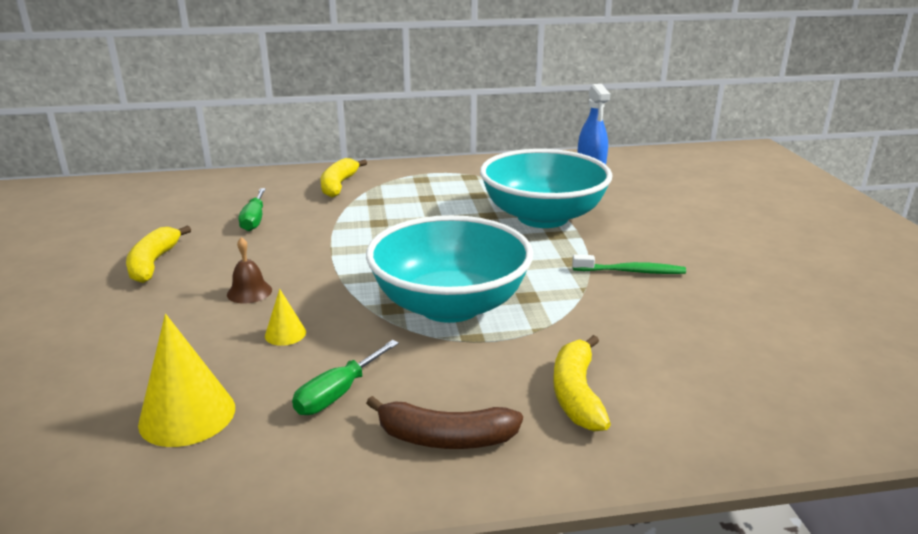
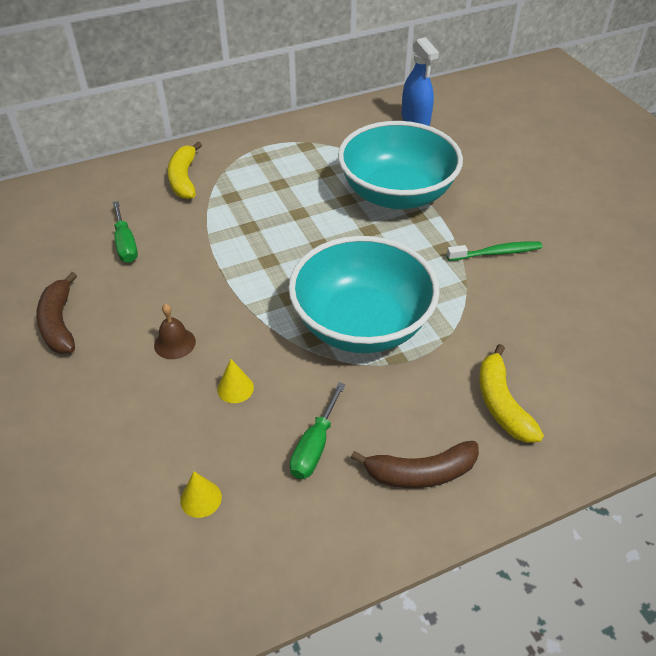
camera: 15 degrees left, 20 degrees up
yellow banana [126,225,191,283] -> brown banana [36,272,77,354]
yellow cone [138,314,235,447] -> yellow cone [180,471,222,518], size x0.52

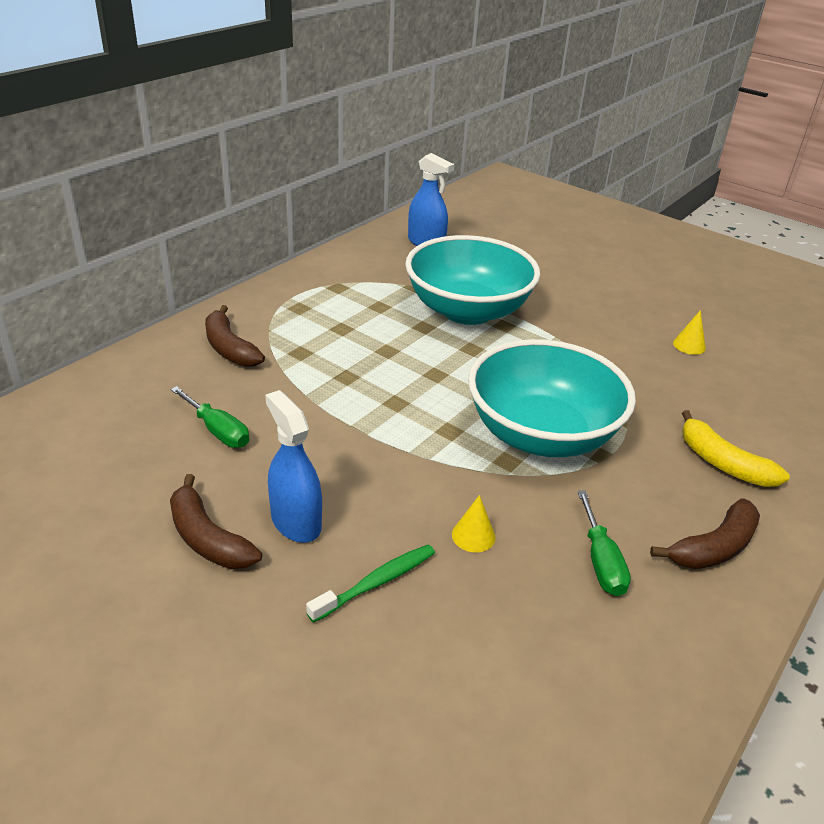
camera: 30 degrees left, 10 degrees down
brown bell [154,304,196,359] -> none
yellow banana [167,142,202,199] -> brown banana [205,305,265,367]
yellow cone [180,471,222,518] -> yellow cone moved to [673,310,706,355]
green toothbrush [447,242,542,261] -> green toothbrush moved to [306,545,435,623]
none -> blue spray bottle [265,390,322,543]

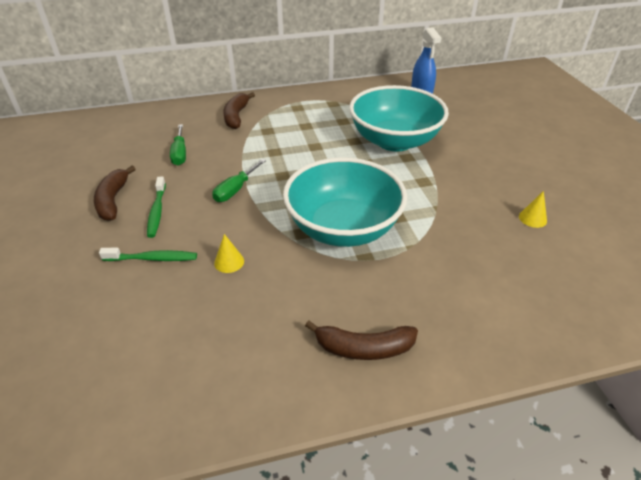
camera: 40 degrees right, 5 degrees up
blue spray bottle [265,390,322,543] -> green toothbrush [147,176,166,238]
green screwdriver [577,490,631,596] -> green screwdriver moved to [212,159,266,202]
yellow banana [682,410,790,487] -> none

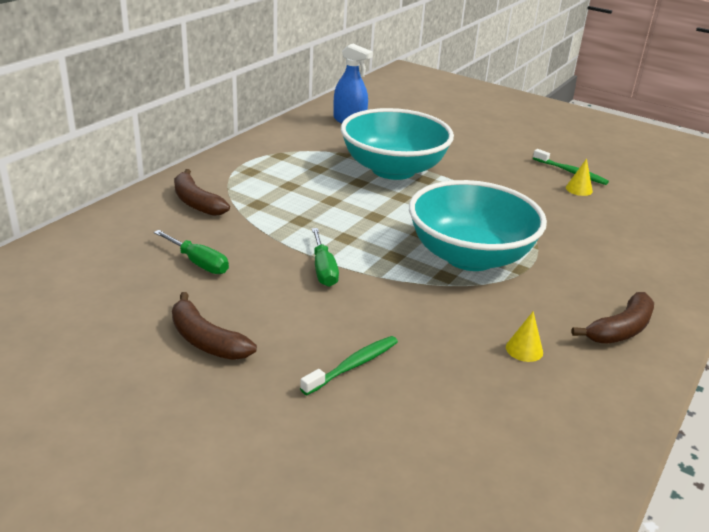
camera: 45 degrees left, 10 degrees down
green toothbrush [147,176,166,238] -> green toothbrush moved to [533,149,609,185]
yellow cone [214,234,244,273] -> yellow cone moved to [506,311,543,362]

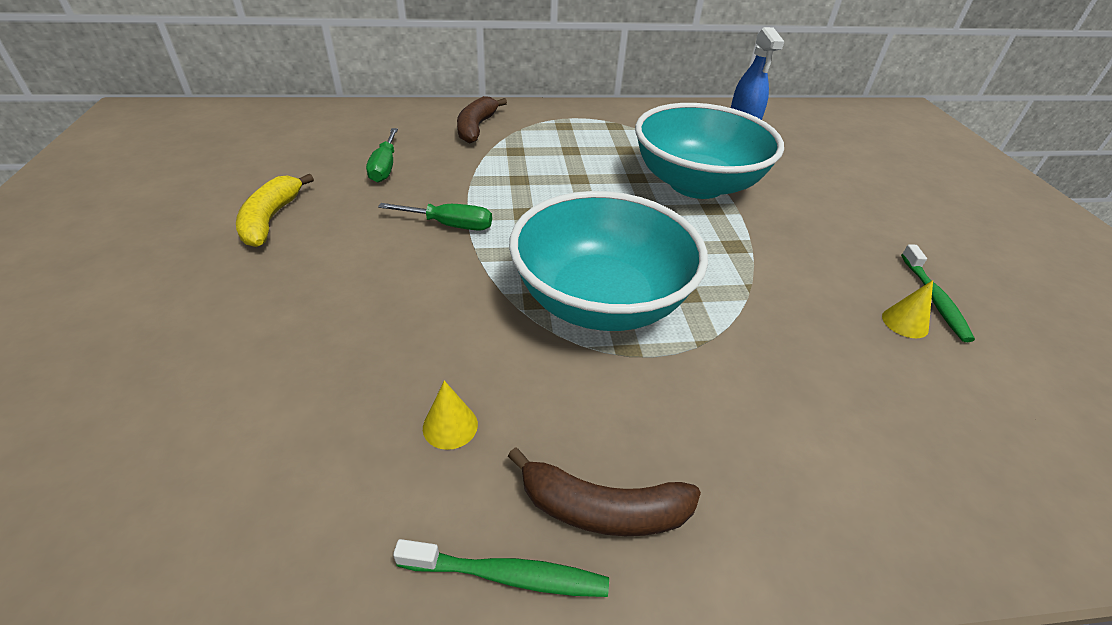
camera: 50 degrees right, 10 degrees up
brown banana [172,292,257,360] -> yellow banana [236,174,314,247]
green toothbrush [300,336,398,395] -> green toothbrush moved to [393,539,609,597]
green screwdriver [312,228,339,287] -> green screwdriver turned 120 degrees counterclockwise [378,203,492,231]

